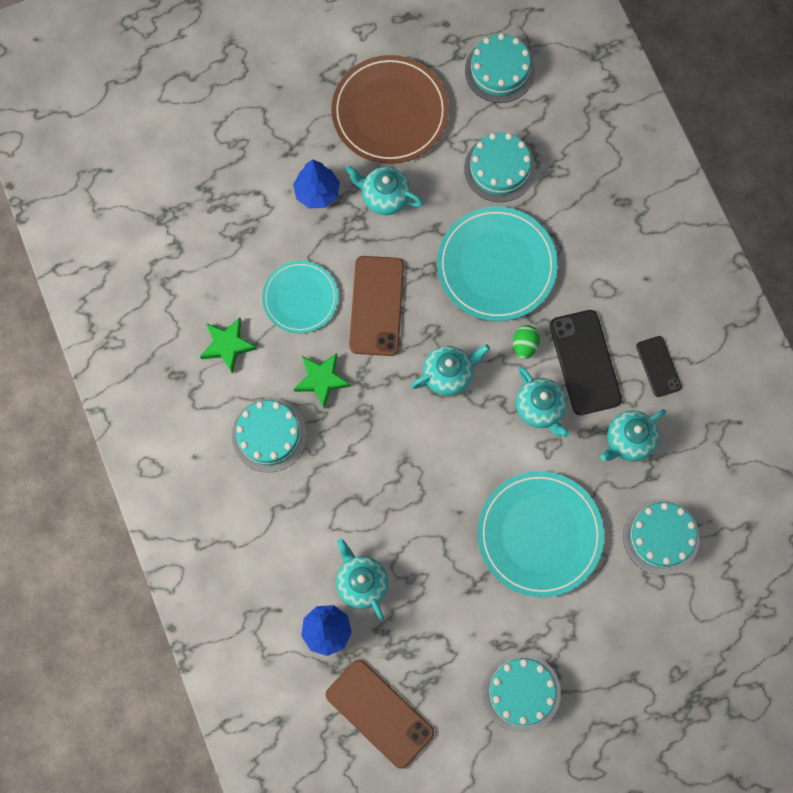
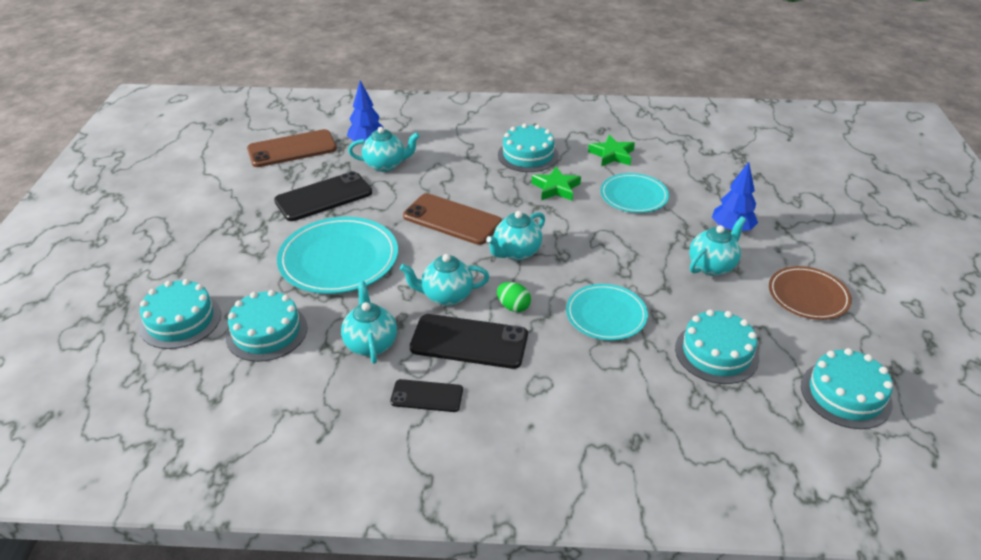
camera: 115 degrees right, 35 degrees down
brown plate [331,55,449,164] -> brown plate [769,266,852,320], size x0.63
brown phone [349,256,404,356] -> brown phone moved to [403,193,502,245]
turquoise teapot [411,344,490,396] -> turquoise teapot turned 45 degrees clockwise [486,211,545,261]
turquoise plate [437,207,558,321] -> turquoise plate [566,284,648,340], size x0.63
turquoise cake [482,653,561,733] -> turquoise cake moved to [139,279,221,349]
none -> black phone [274,171,372,221]

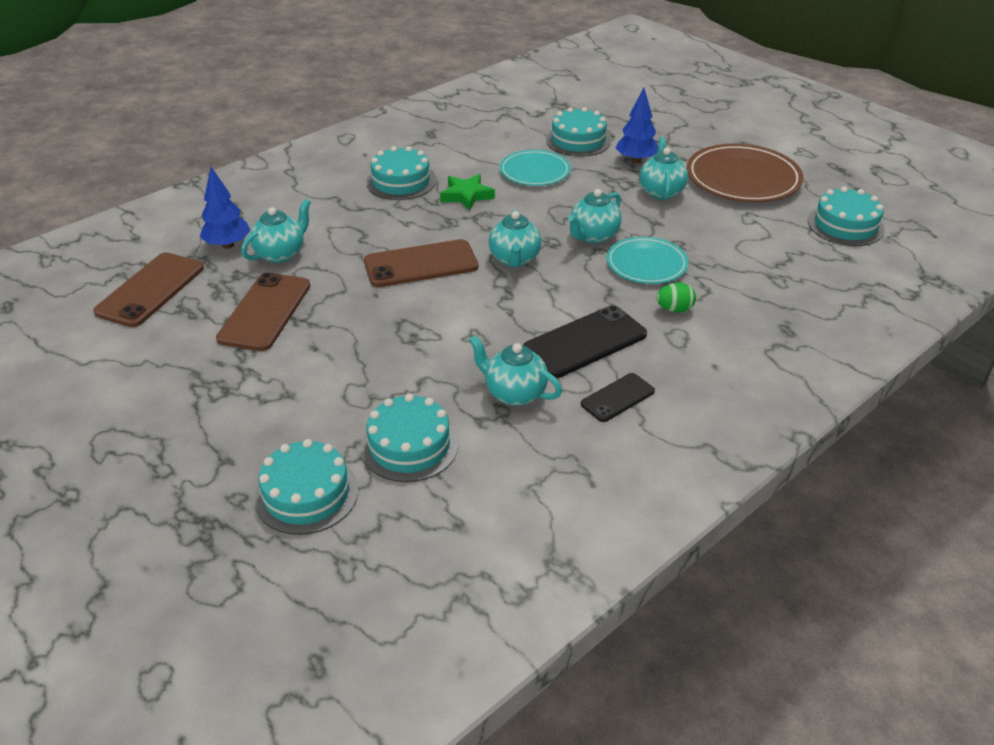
camera: 45 degrees left, 0 degrees up
black phone [274,171,372,221] -> brown phone [216,272,311,351]
turquoise plate [277,217,398,294] -> none
turquoise teapot [400,254,490,306] -> turquoise teapot moved to [568,189,621,244]
green egg [497,282,531,312] -> green egg moved to [656,283,696,313]
green star [588,135,635,166] -> none
turquoise cake [675,310,759,384] -> turquoise cake moved to [546,107,611,157]
brown plate [769,266,852,320] -> brown plate [687,144,804,202], size x1.59

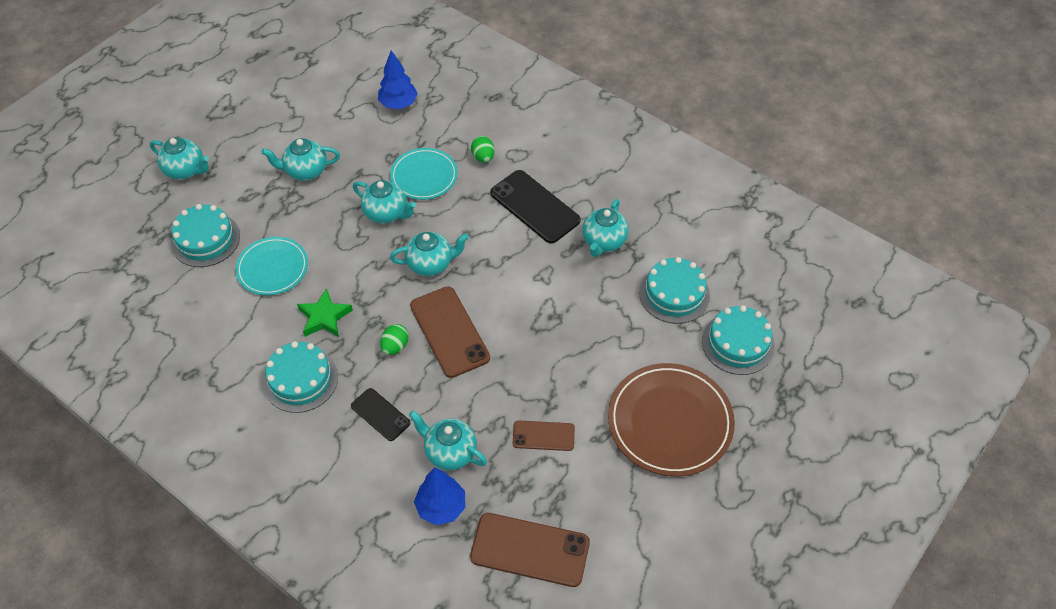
camera: 100 degrees left, 15 degrees up
brown phone [216,272,311,351] -> brown phone [513,420,575,451], size x0.58
black phone [581,373,655,422] -> black phone moved to [351,388,410,441]
blue tree [616,87,658,163] -> blue tree moved to [378,50,418,109]
brown plate [687,144,804,202] -> brown plate moved to [608,363,735,476]
turquoise cake [808,187,885,246] -> none
none -> turquoise teapot [150,137,209,180]
none -> green egg [380,324,409,355]

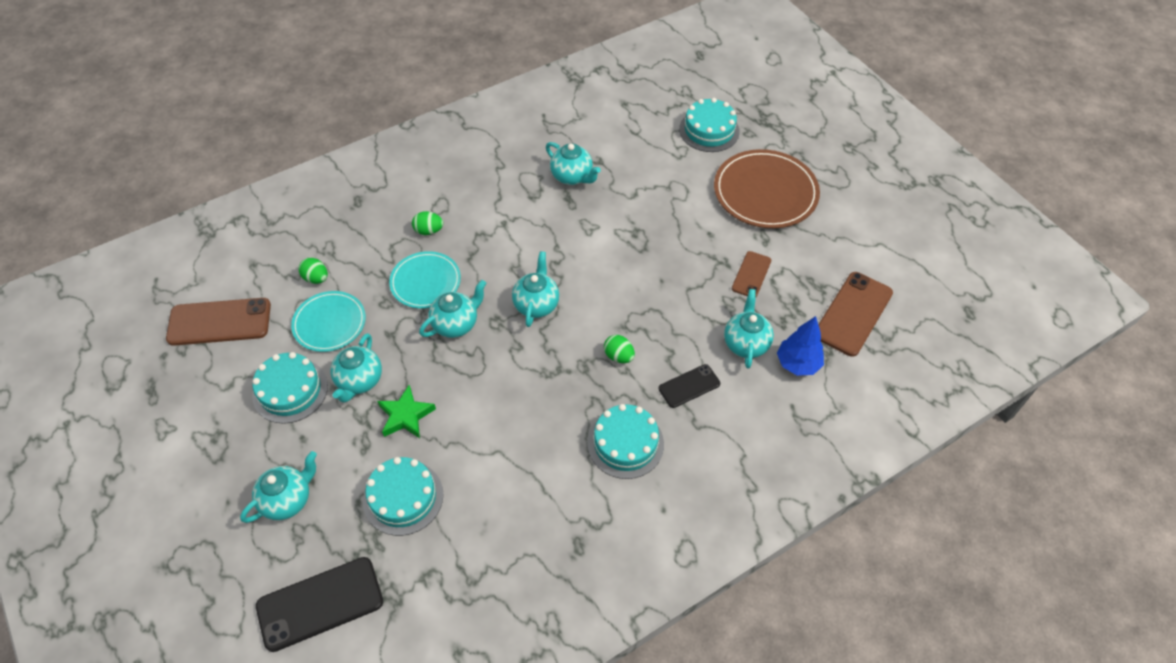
camera: 70 degrees left, 0 degrees up
turquoise plate [236,237,308,295] -> turquoise plate moved to [291,291,366,352]
green star [297,288,353,337] -> green star moved to [377,385,436,438]
blue tree [378,50,418,109] -> green egg [298,258,328,284]
turquoise teapot [409,411,487,470] -> turquoise teapot turned 135 degrees clockwise [724,289,774,369]
brown phone [410,286,490,378] -> brown phone moved to [166,298,271,346]
black phone [490,170,581,244] -> black phone moved to [256,557,383,652]
turquoise cake [639,257,710,324] -> turquoise cake moved to [252,352,328,424]

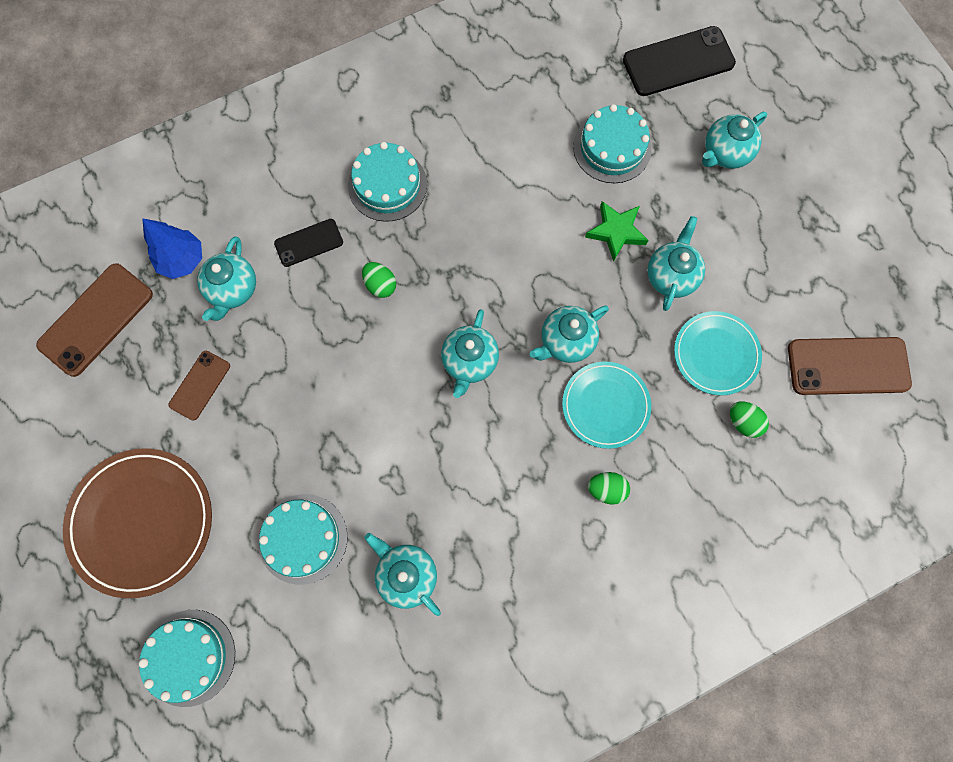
camera: 175 degrees left, 20 degrees up
turquoise cake [252,352,328,424] -> turquoise cake moved to [258,494,347,585]

